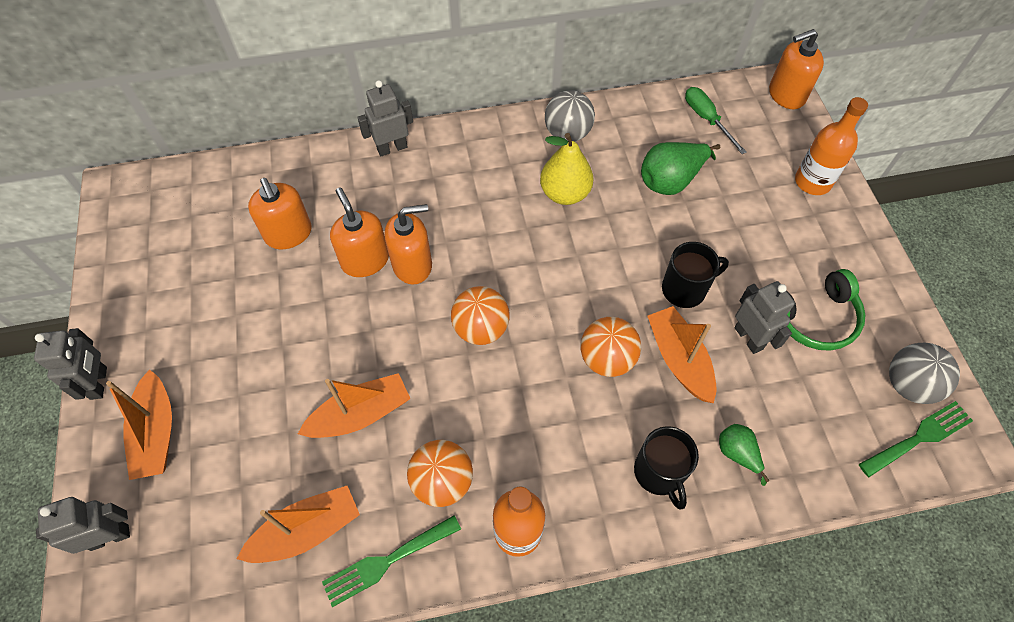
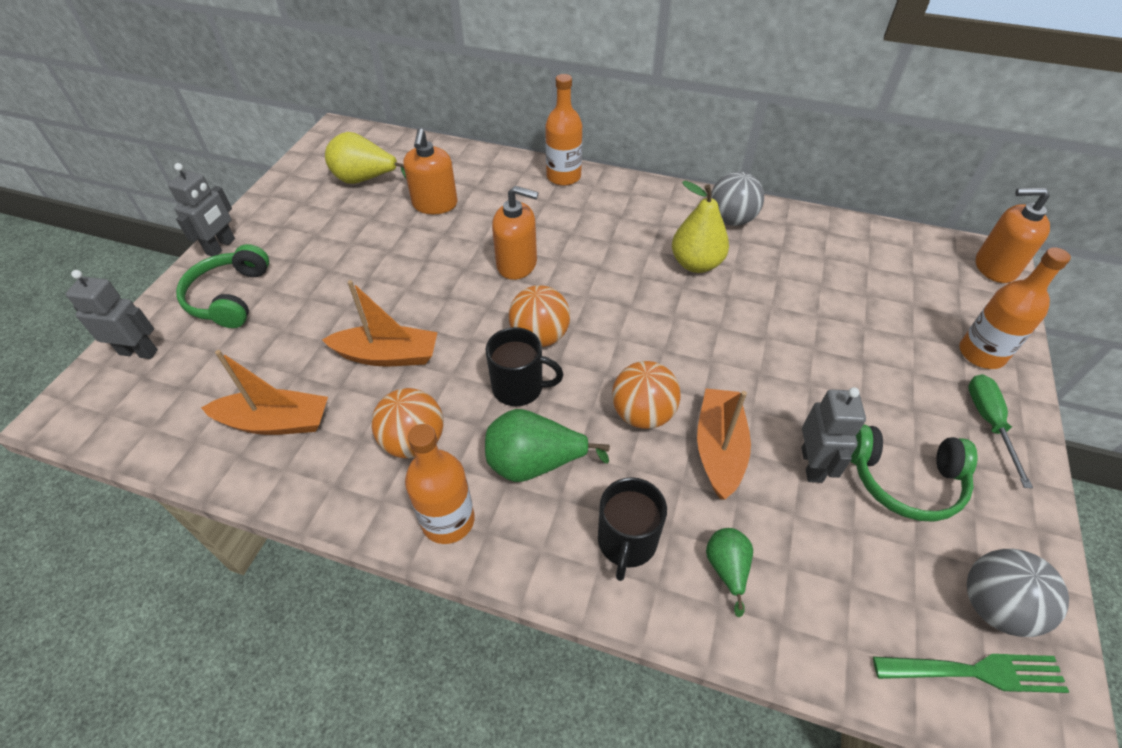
camera: 30 degrees right, 10 degrees down
orange boat [106,369,172,480] -> green headphones [176,244,269,328]
green fork [322,515,461,607] -> none
orange soap dispenser [330,188,389,277] -> none
grey robot [357,80,413,156] -> orange bottle [545,74,582,186]
green pear [641,142,720,195] -> green pear moved to [485,409,610,482]
black mug [662,242,729,308] -> black mug moved to [486,327,564,406]
green screwdriver [685,87,746,154] -> green screwdriver moved to [968,374,1033,488]
none -> yellow pear [325,132,406,184]

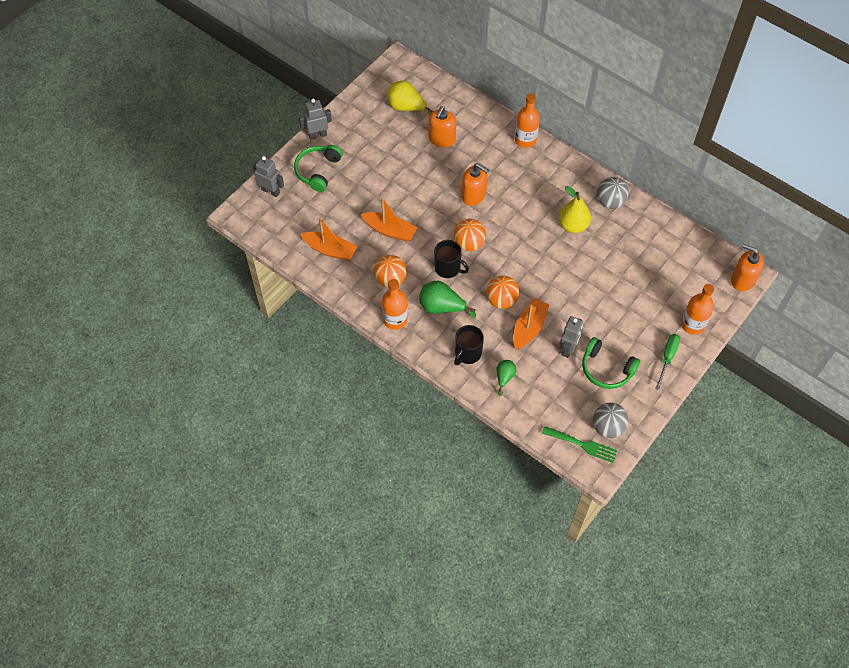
camera: 20 degrees right, 10 degrees up
grey robot [168,163,235,256] -> grey robot turned 150 degrees counterclockwise [299,99,332,140]

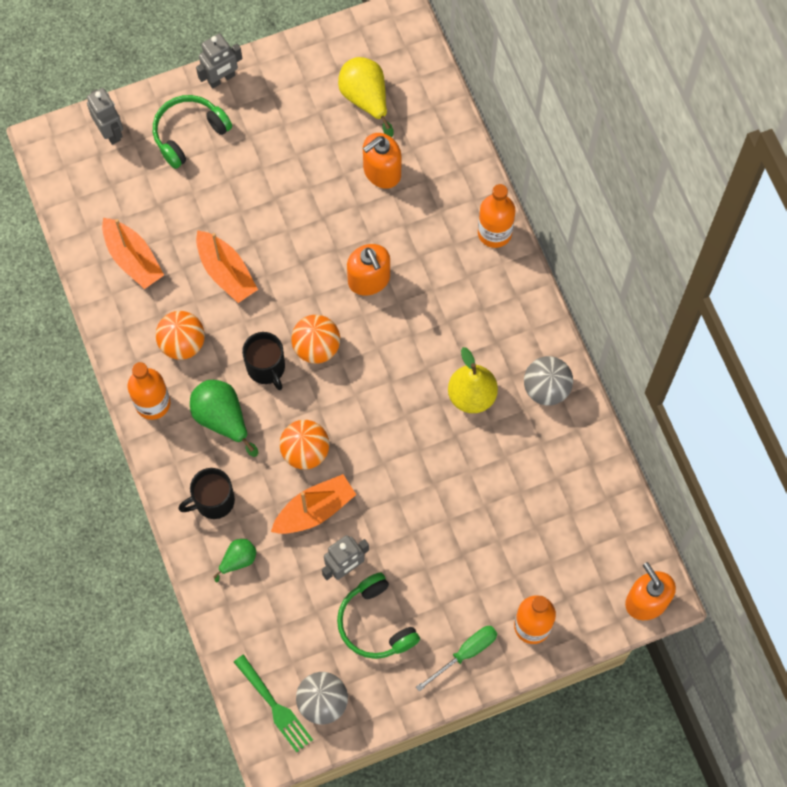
camera: 30 degrees right, 10 degrees up
grey robot [299,99,332,140] -> grey robot turned 135 degrees clockwise [196,33,242,89]

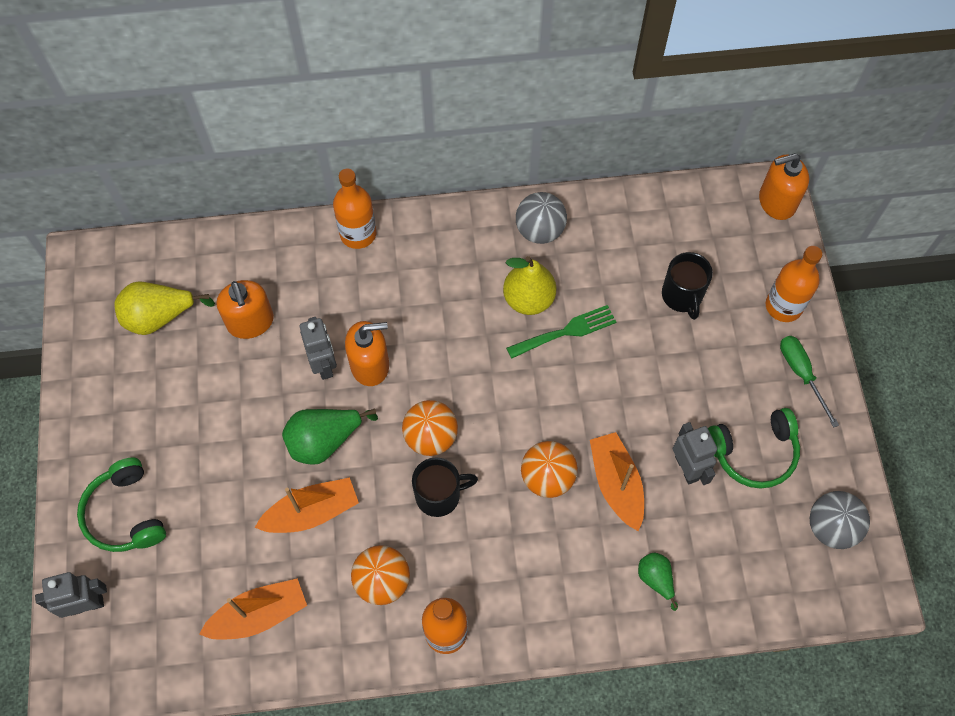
camera: 75 degrees left, 5 degrees down
black mug [178,468,235,519] -> black mug moved to [662,252,713,320]
green pear [190,380,258,457] -> green pear moved to [282,409,378,465]
grey robot [196,33,242,89] -> grey robot moved to [300,317,337,380]
green fork [234,654,313,752] -> green fork moved to [506,305,616,359]

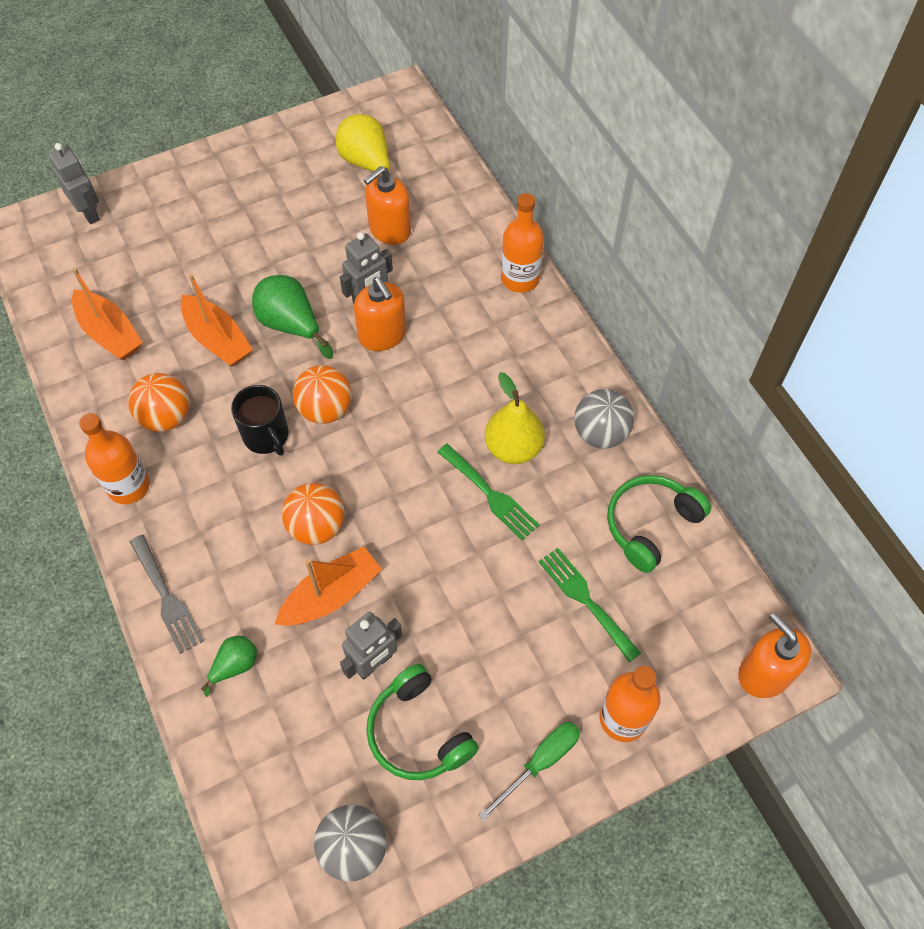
camera: 70 degrees right, 5 degrees down
green headphones [77,458,166,552] -> green headphones moved to [607,475,711,573]
black mug [662,252,713,320] -> green fork [539,548,641,662]
none -> grey fork [130,535,203,654]

